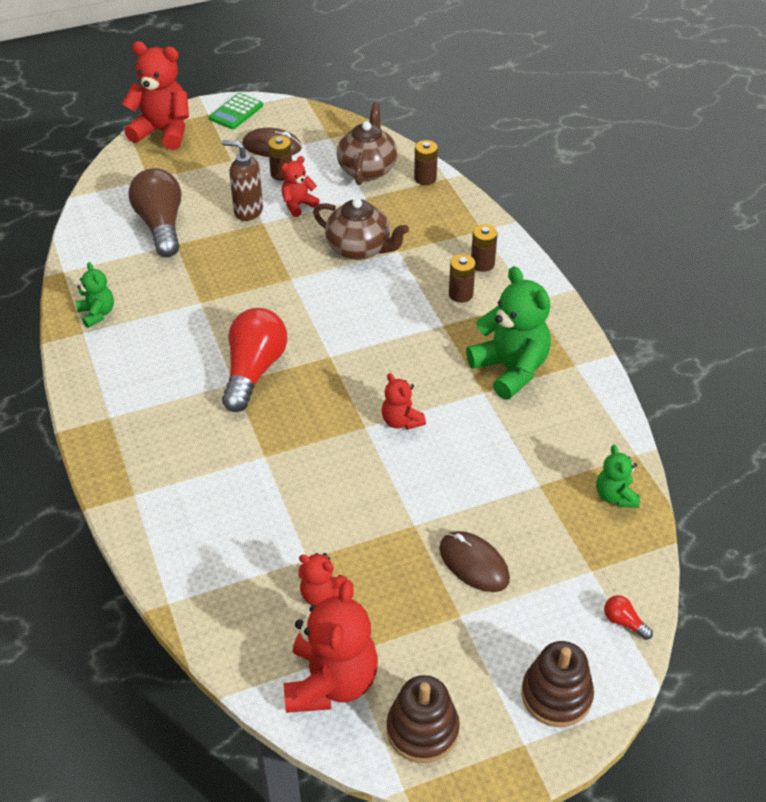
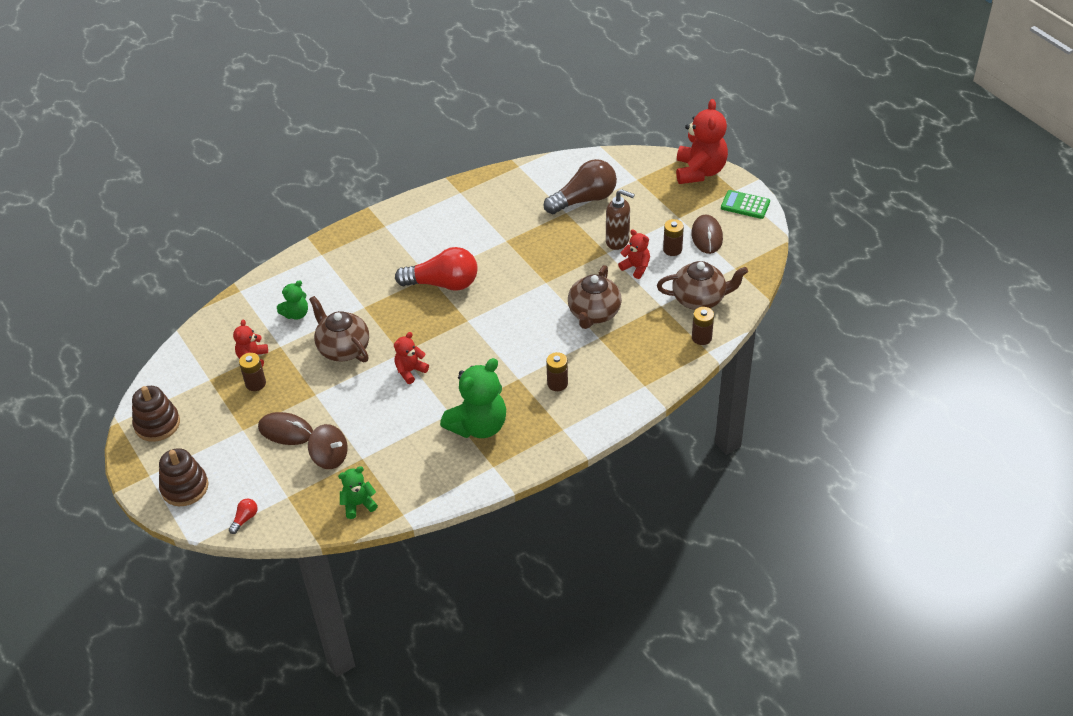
camera: 80 degrees right, 0 degrees up
green teddy bear [76,262,114,328] -> green teddy bear moved to [277,280,308,320]
brown soap dispenser [222,140,263,221] -> brown soap dispenser turned 105 degrees clockwise [606,189,635,250]
red teddy bear [284,580,378,713] -> none
brown mouse [439,531,510,592] -> brown mouse turned 75 degrees clockwise [258,412,313,445]
brown battery [471,224,498,272] -> brown battery moved to [239,353,266,391]
none -> brown spinning top [308,424,348,469]
none -> brown teapot [309,296,369,362]

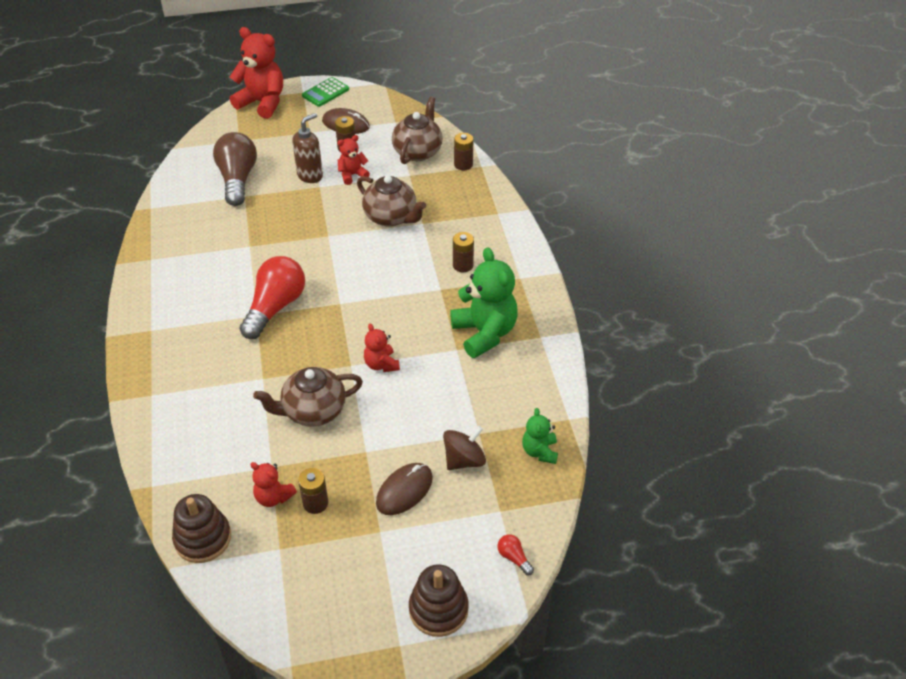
camera: 70 degrees left, 0 degrees up
brown stacking toy [132,386,180,442] -> brown stacking toy moved to [172,494,231,563]
green teddy bear [277,280,308,320] -> none

